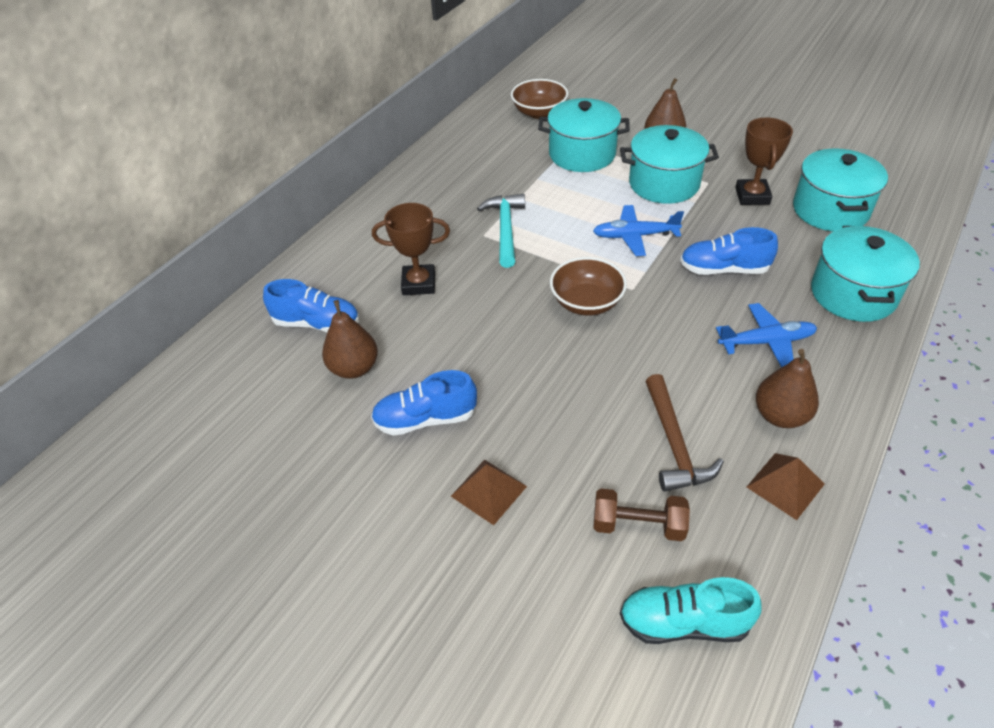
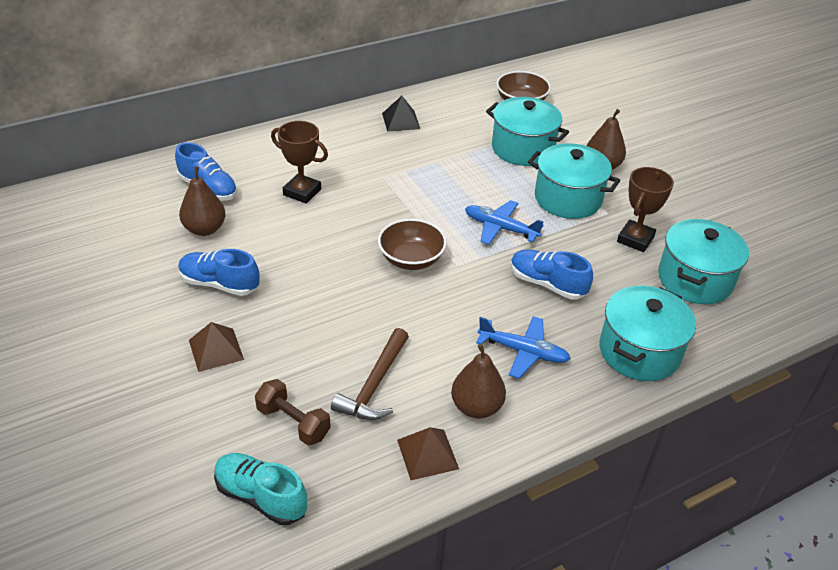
camera: 25 degrees right, 5 degrees down
turquoise hammer [477,194,525,268] -> none
none -> black pyramid [382,96,420,132]

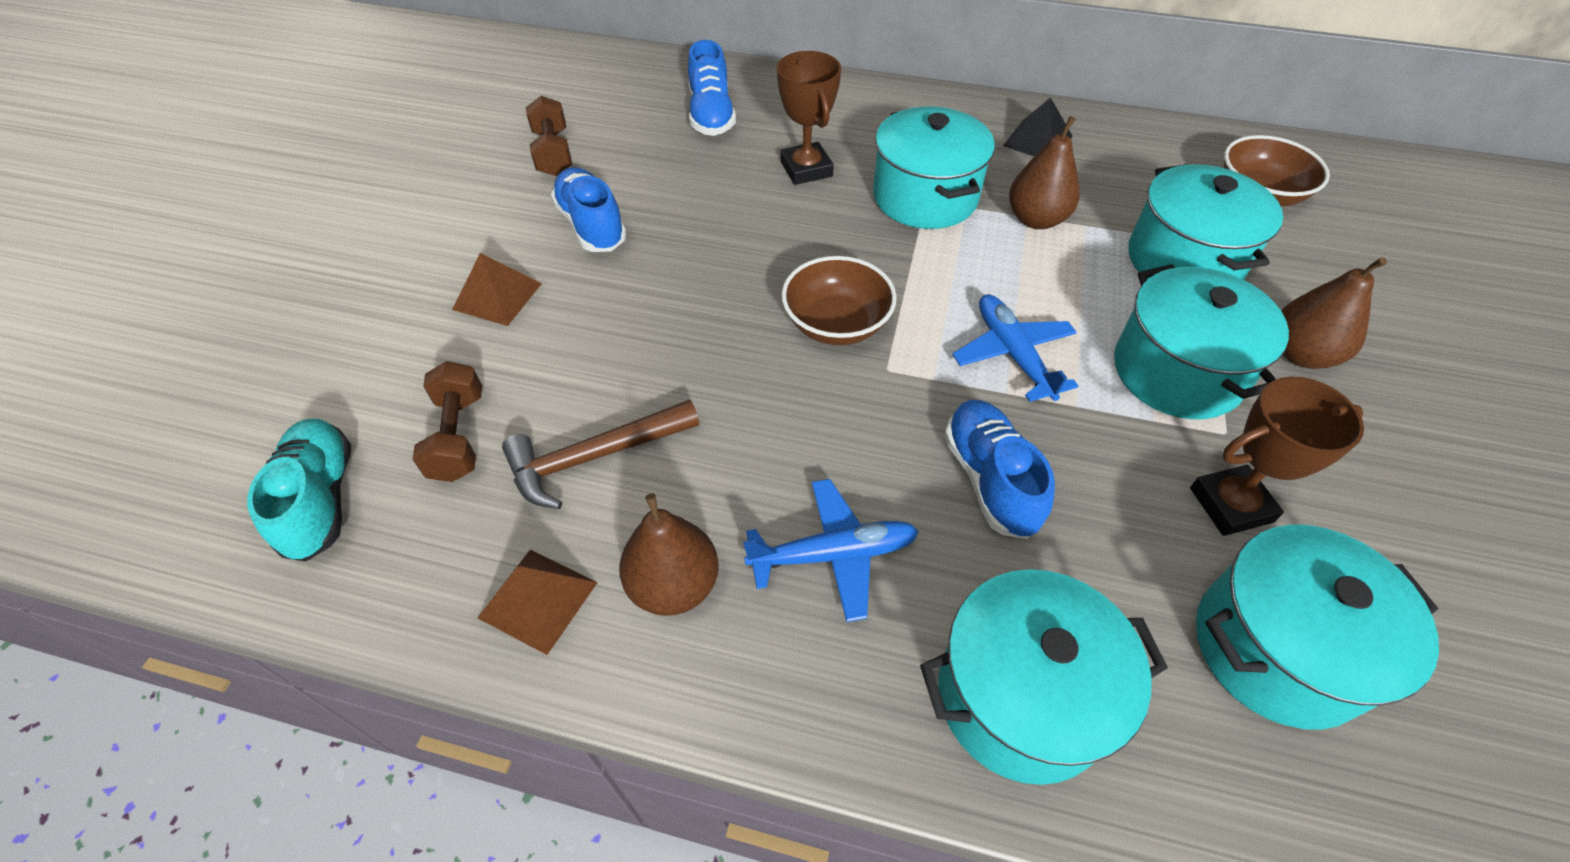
camera: 45 degrees right, 10 degrees up
brown pear [179,167,226,236] -> brown pear moved to [1009,116,1080,229]
blue plane [476,316,571,379] -> blue plane turned 75 degrees counterclockwise [743,479,919,622]
none -> brown dumbbell [526,96,572,176]
none -> turquoise pot [873,107,995,229]

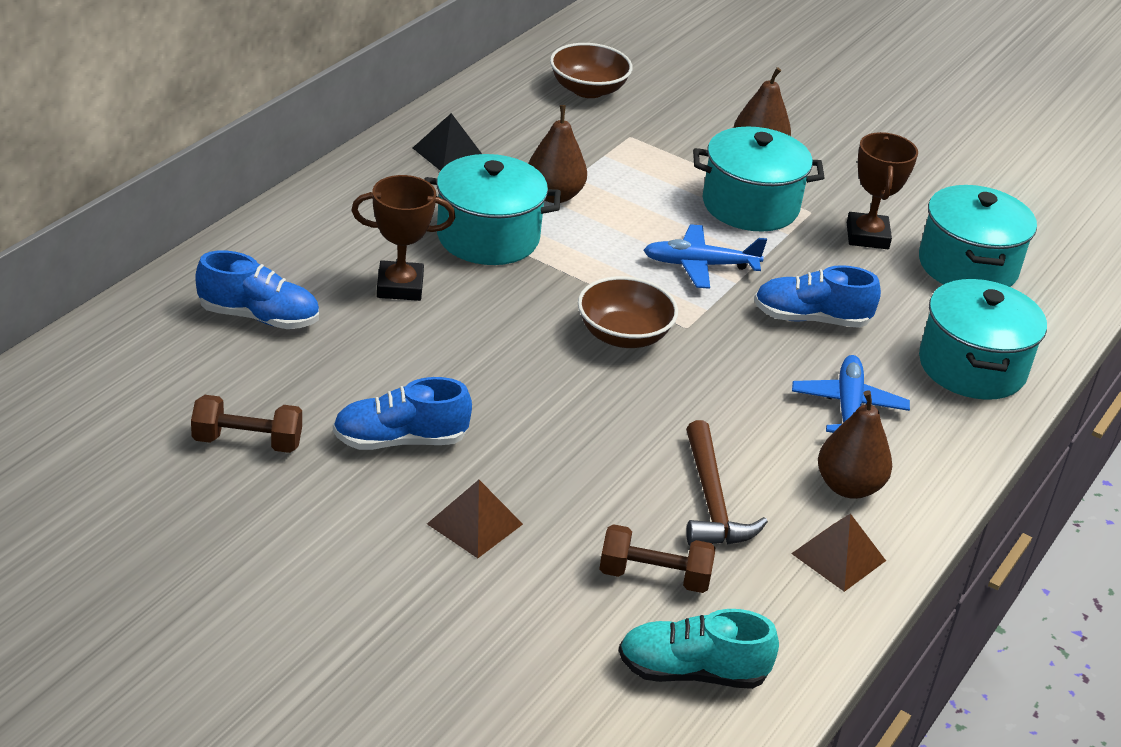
camera: 75 degrees left, 15 degrees down
turquoise pot [1128,164,1283,280] -> none

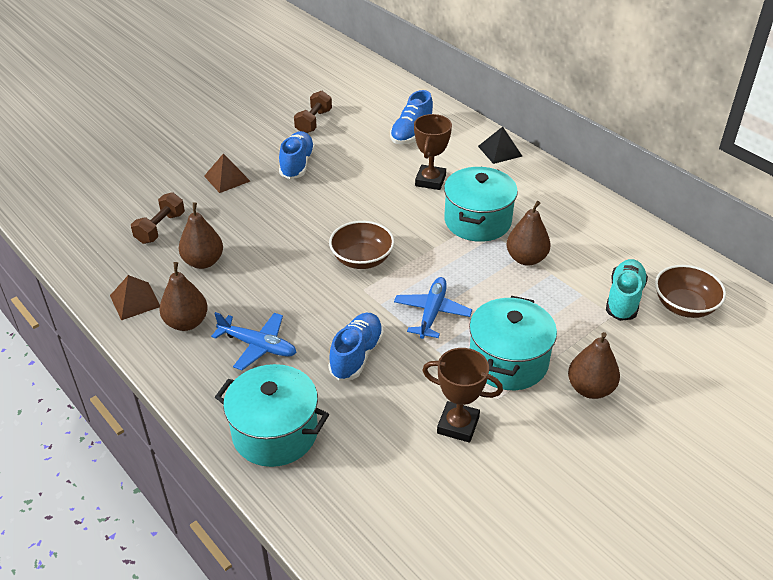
camera: 110 degrees right, 5 degrees up
black pyramid [413,113,482,171] -> black pyramid moved to [478,127,522,164]
turquoise shoe [619,609,779,689] -> turquoise shoe moved to [606,259,648,321]
brown hammer [686,420,768,546] -> brown pear [179,202,223,269]
turquoise pot [919,185,1037,287] -> none

